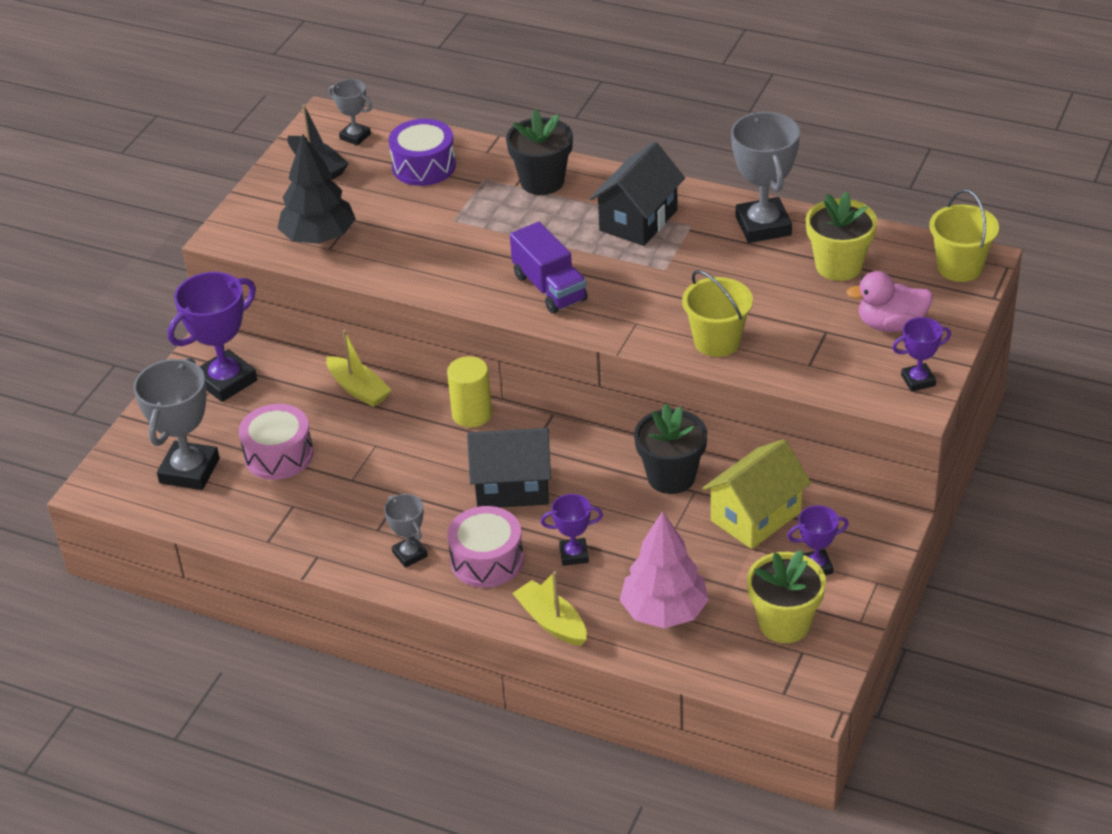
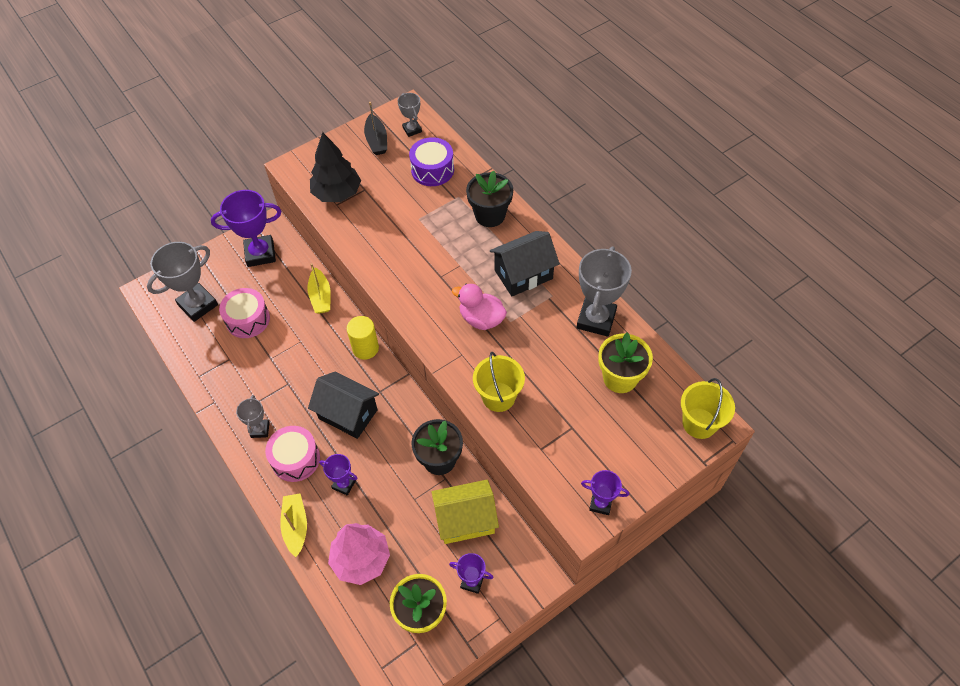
camera: 30 degrees right, 15 degrees up
purple truck [510,222,588,314] -> none
pink duck [846,271,933,332] -> pink duck moved to [452,284,507,330]

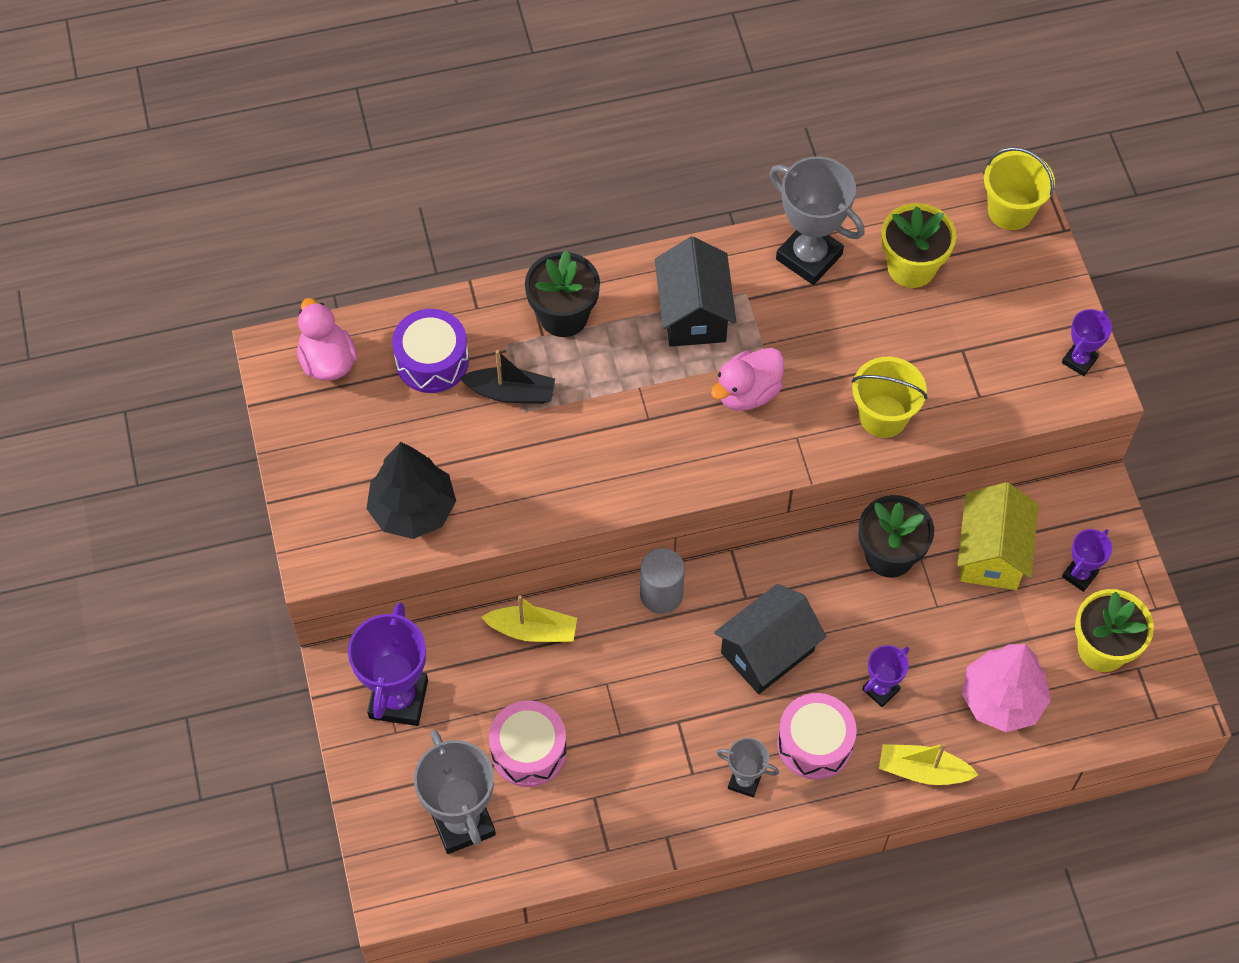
camera: 70 degrees left, 5 degrees up
yellow cylinder [347,316,379,360] -> grey cylinder [640,548,685,614]
black boat [364,102,387,155] -> black boat moved to [459,350,555,404]
grey trophy [398,93,422,137] -> pink duck [297,298,357,381]

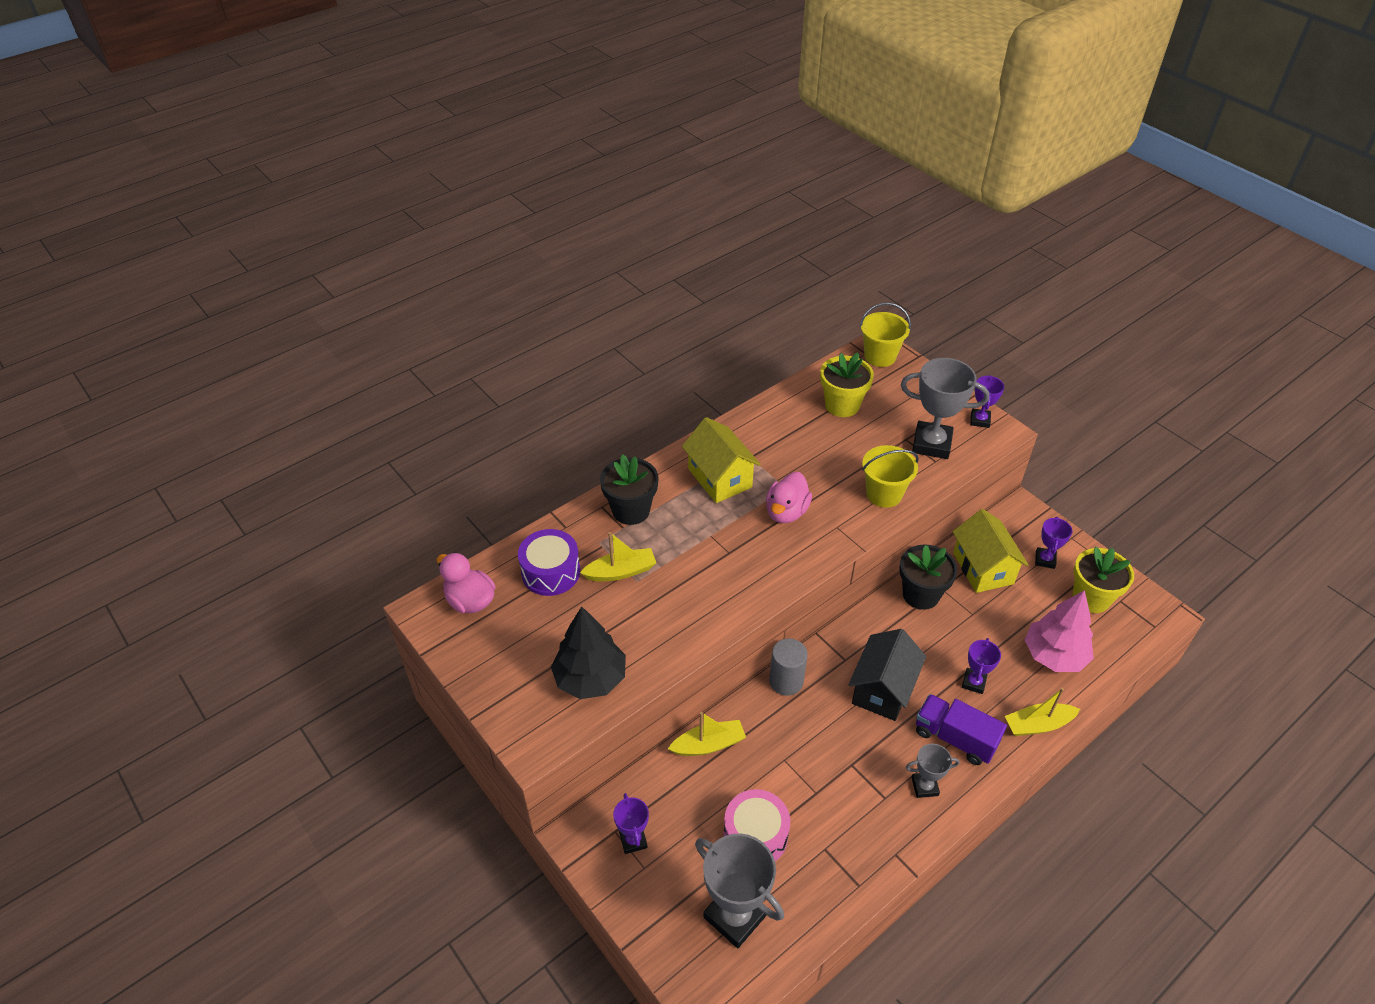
camera: 25 degrees left, 15 degrees down
purple trophy [348,602,428,726] -> purple trophy [613,793,649,854], size x0.53
black boat [459,350,555,404] -> yellow boat [580,532,656,581]
black house [655,237,736,347] -> yellow house [682,417,761,503]
grey trophy [770,156,865,285] -> grey trophy moved to [901,358,989,459]
pink drum [777,693,857,780] -> purple truck [916,694,1007,765]

